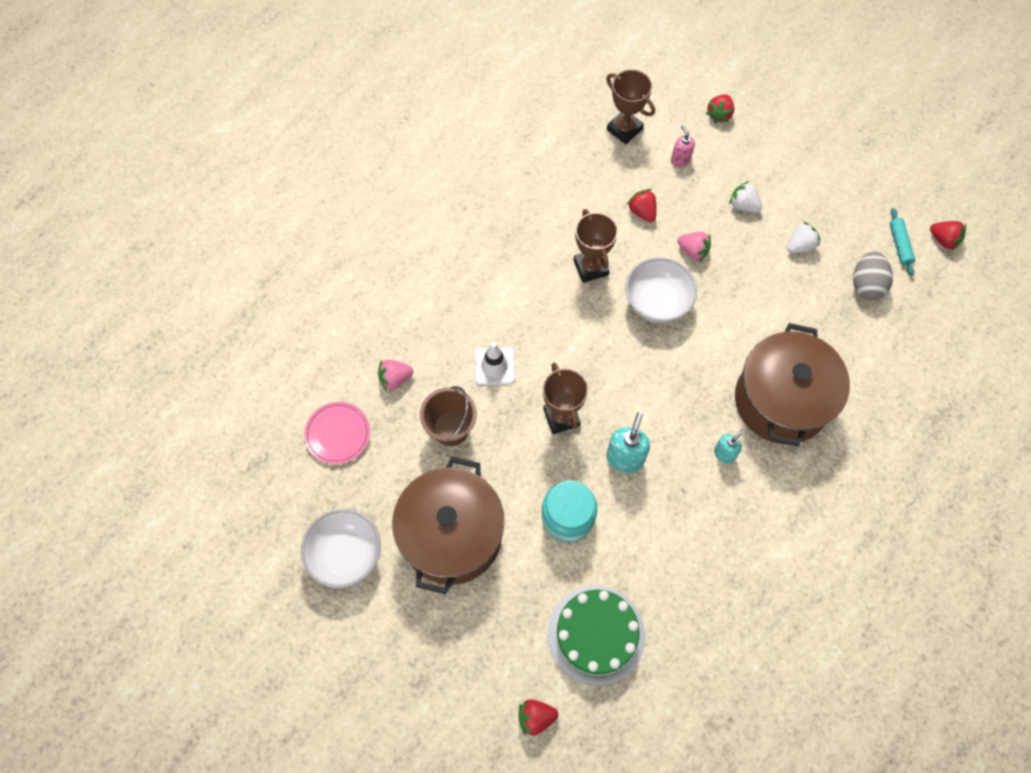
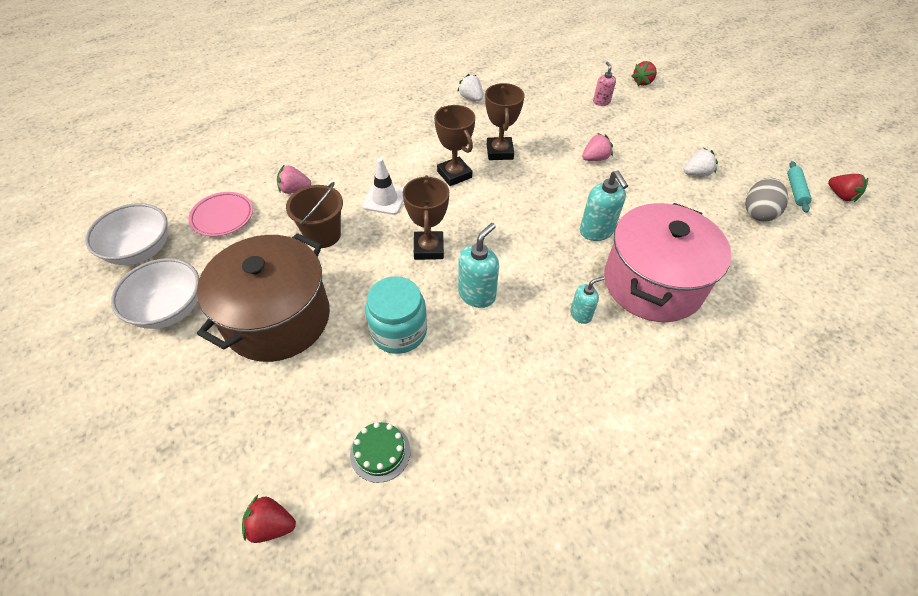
camera: 15 degrees right, 15 degrees down
green cake [547,585,645,686] -> green cake [350,422,411,483], size x0.52
brown trophy [606,69,655,144] -> brown trophy moved to [434,105,475,186]
white bowl [625,257,697,323] -> white bowl moved to [85,203,168,265]
red strawberry [627,189,657,222] -> none
pink strawberry [677,232,711,262] -> pink strawberry turned 75 degrees counterclockwise [582,133,613,161]
white strawberry [729,181,762,213] -> white strawberry moved to [457,74,483,101]
brown pot [735,323,850,447] -> pink pot [604,203,731,322]
none -> turquoise soap dispenser [580,171,628,241]

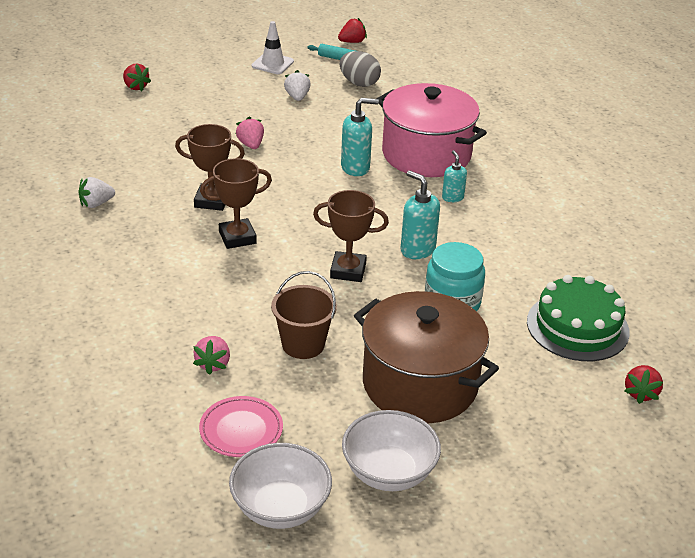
camera: 80 degrees left, 15 degrees down
green cake [350,422,411,483] -> green cake [527,275,630,361], size x1.92
white traffic cone [362,158,404,215] -> white traffic cone moved to [252,21,294,74]
pink soap dispenser [593,61,616,106] -> none

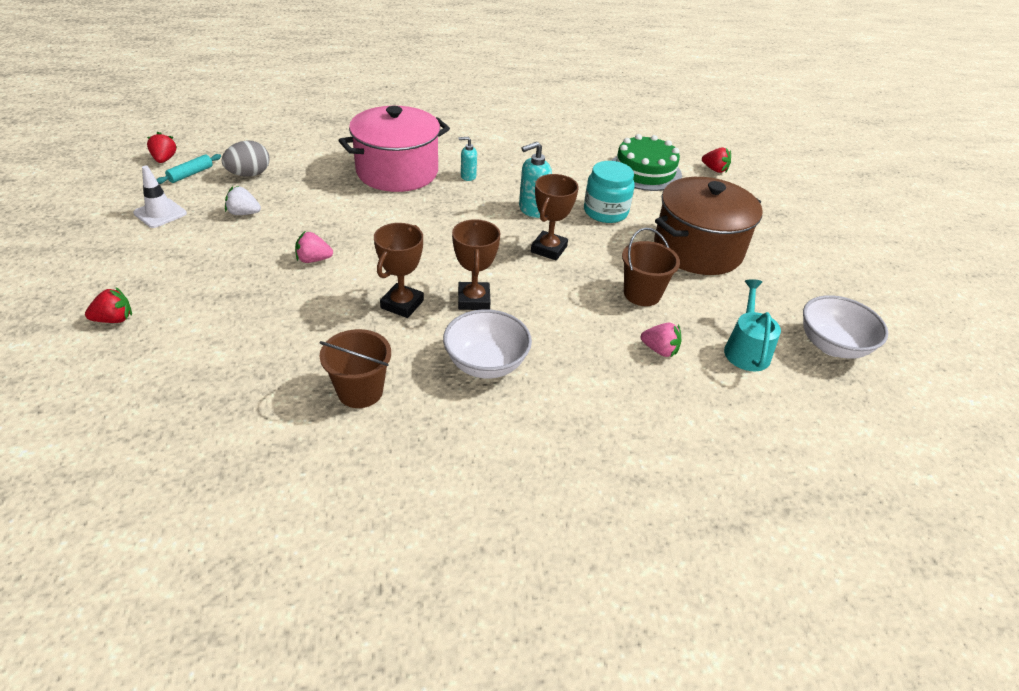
camera: 75 degrees left, 5 degrees up
white strawberry [78,177,115,208] -> brown bucket [320,329,391,408]
pink plate [199,396,283,457] -> turquoise watering can [724,279,781,371]
turquoise soap dispenser [341,98,379,176] -> none
white bowl [342,410,441,491] -> white bowl moved to [443,309,532,378]

